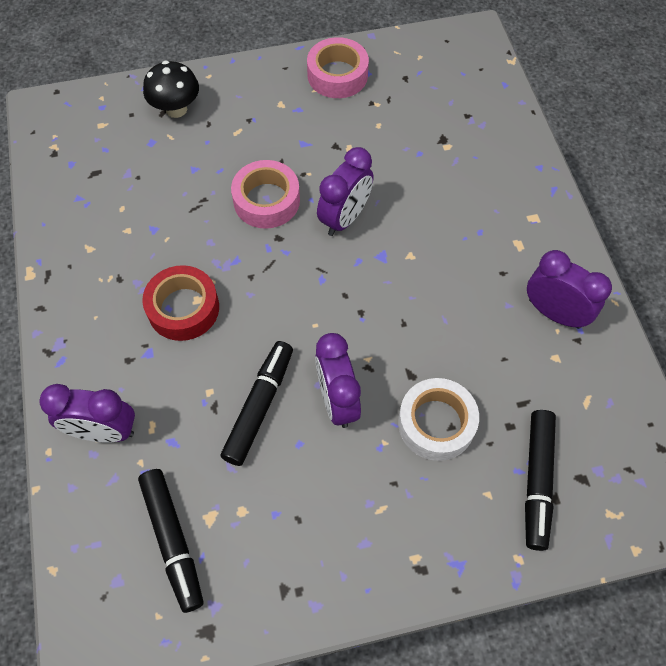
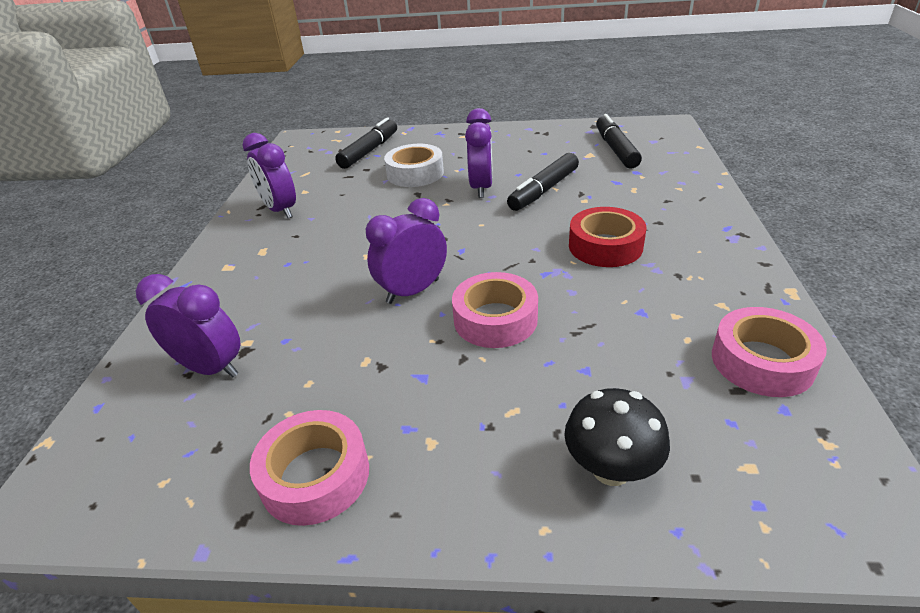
camera: 160 degrees left, 25 degrees down
purple clock [39,384,135,443] -> purple clock moved to [136,274,241,377]
none -> pink tape [712,307,827,397]

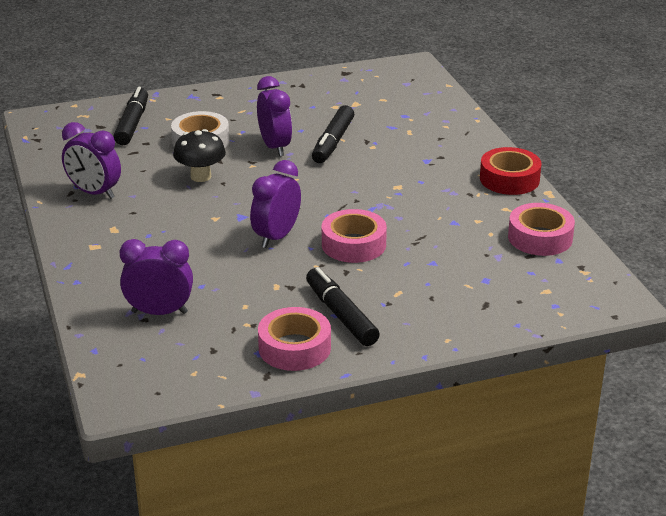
camera: 25 degrees left, 5 degrees down
black mushroom [564,388,670,486] -> black mushroom moved to [173,129,226,182]
red tape [569,207,646,267] -> red tape moved to [480,147,542,195]
black marker [596,114,642,169] -> black marker moved to [306,267,380,346]

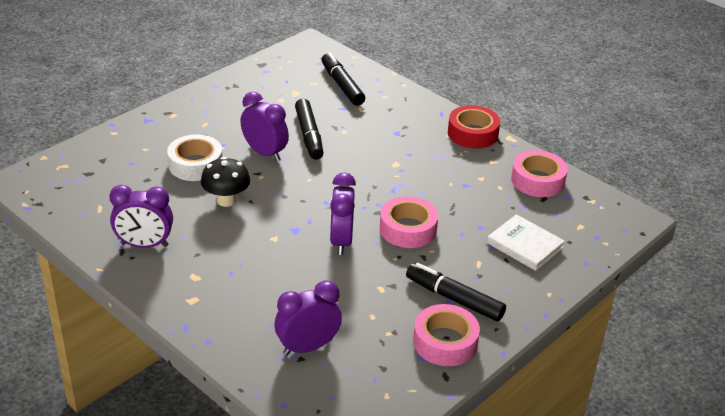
camera: 30 degrees left, 5 degrees up
black marker [114,87,148,145] -> black marker moved to [322,52,365,106]
none -> white book [487,214,565,271]

